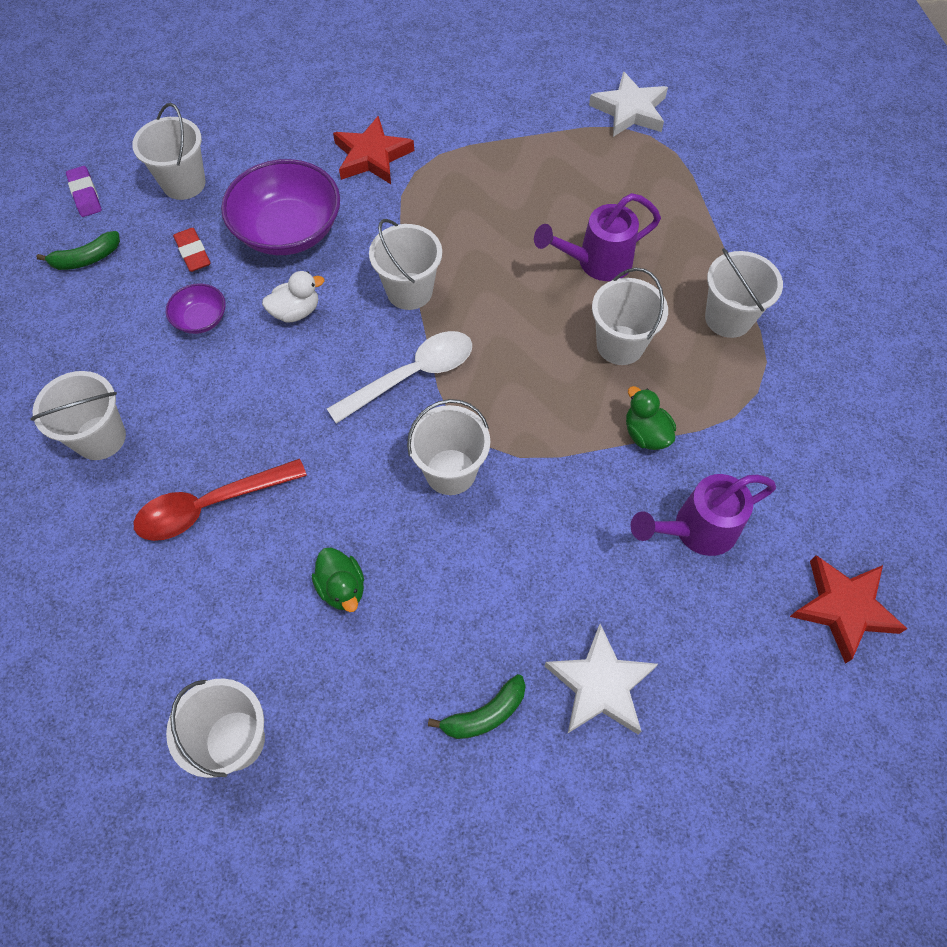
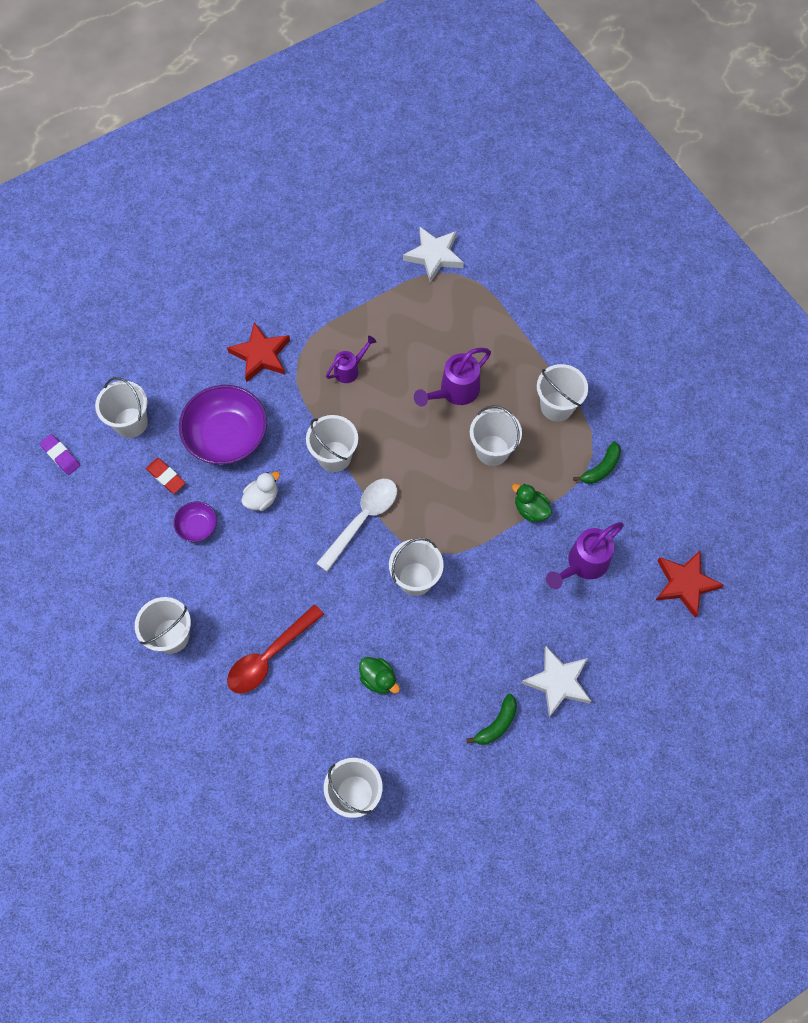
camera: 20 degrees left, 5 degrees up
green banana [36,231,120,270] -> green banana moved to [573,441,621,484]
none -> purple watering can [326,335,376,383]

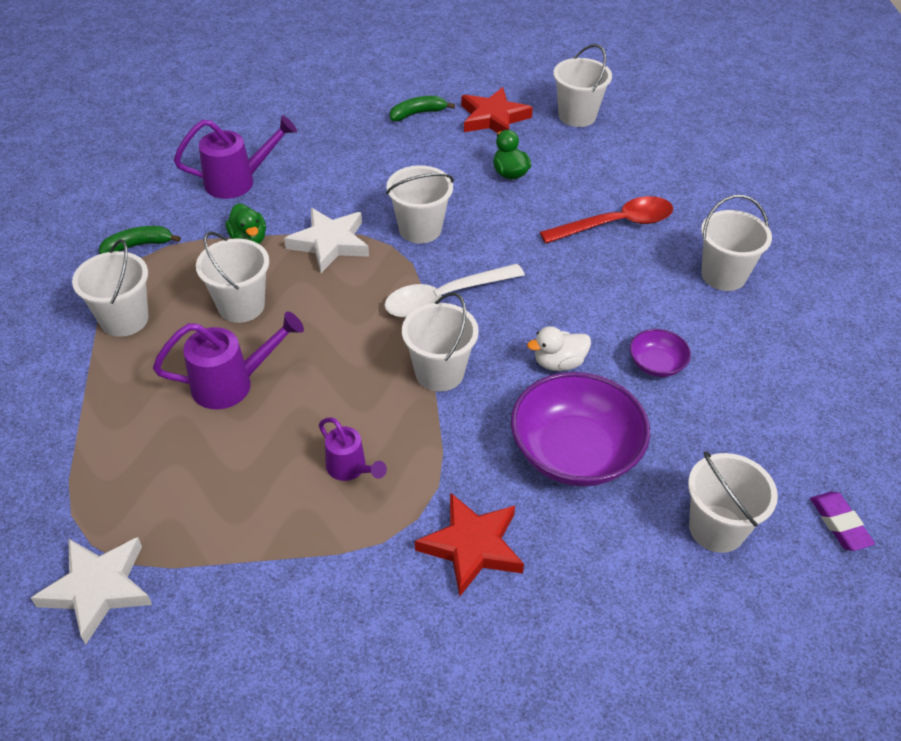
camera: 155 degrees left, 20 degrees down
red eraser [146,458,186,494] -> none
purple watering can [326,335,376,383] -> purple watering can turned 120 degrees counterclockwise [319,417,387,481]
white star [522,646,591,717] -> white star moved to [284,208,369,273]
red star [655,551,724,618] -> red star moved to [461,87,533,133]

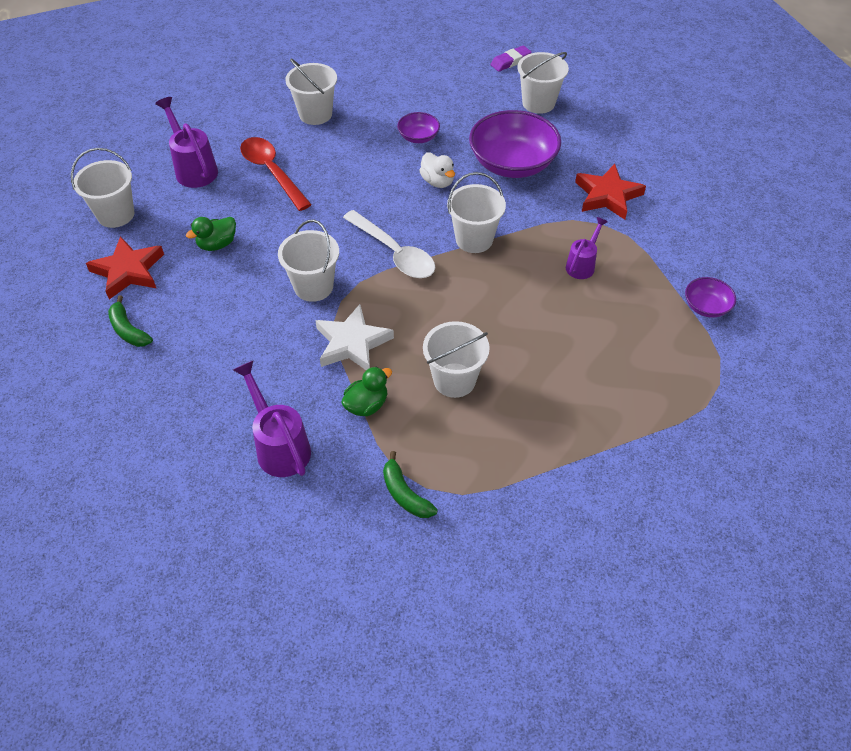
camera: 105 degrees left, 5 degrees up
white star [31,537,152,645] -> none
white bucket [72,239,149,337] -> none
purple watering can [153,311,304,409] -> purple watering can moved to [155,97,218,188]
none -> purple bowl [685,277,736,318]

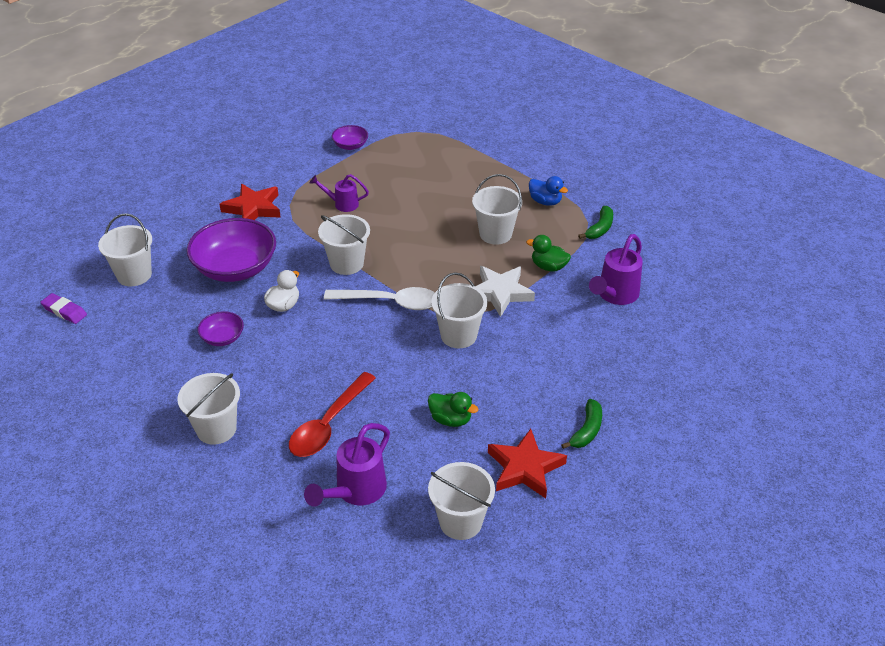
camera: 115 degrees left, 10 degrees down
white spoon [343,210,435,278] -> white spoon turned 75 degrees clockwise [324,287,435,310]
none -> blue duck [529,176,568,206]

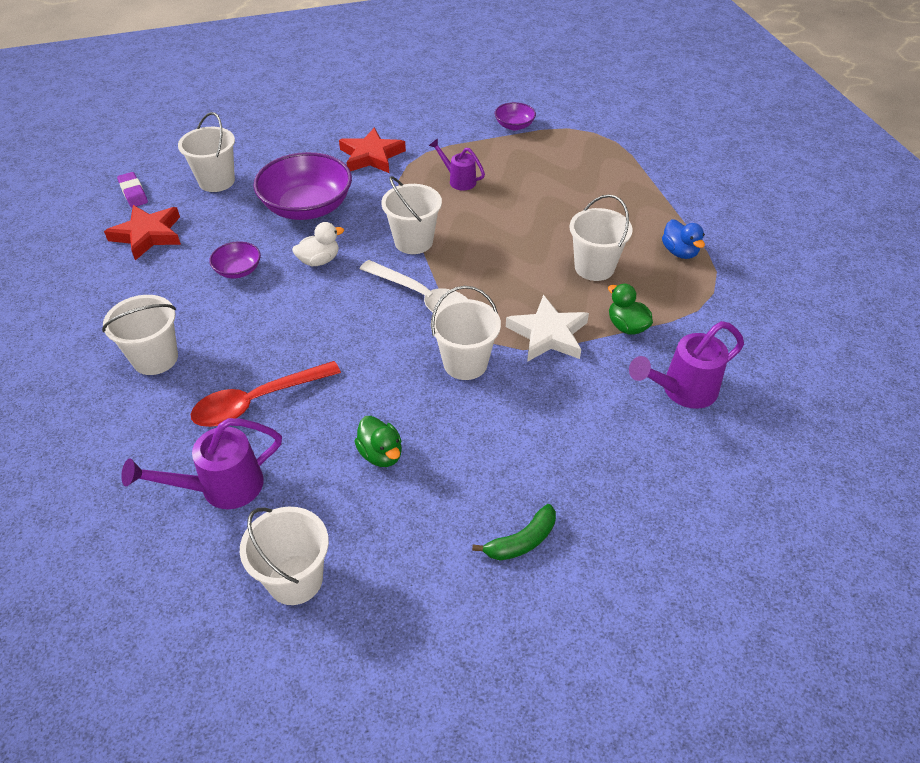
camera: 30 degrees right, 5 degrees up
red star [488,429,567,498] -> red star moved to [104,205,181,260]
green banana [578,206,613,239] -> none

